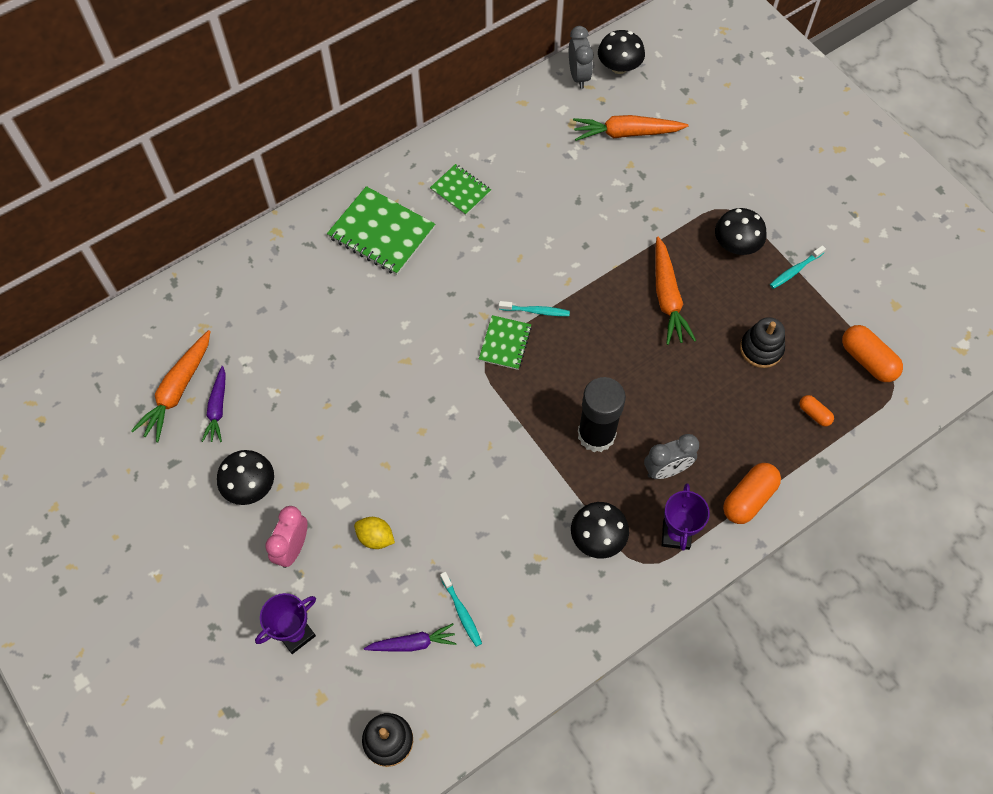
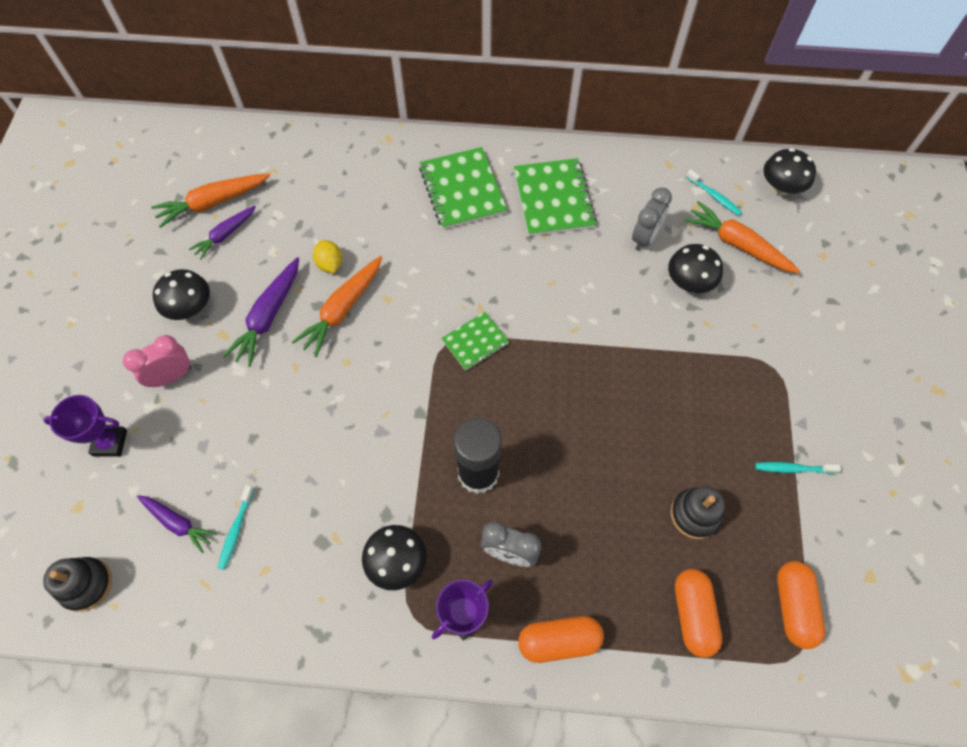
camera: 40 degrees right, 0 degrees up
yellow lemon [354,517,395,549] -> yellow lemon moved to [313,240,342,273]
green notebook [430,164,491,215] -> green notebook [514,158,597,236], size x1.73
turquoise toothbrush [499,301,570,316] -> turquoise toothbrush moved to [686,169,742,216]
grey clock [569,26,593,89] -> grey clock moved to [632,187,672,251]
orange carrot [655,237,696,345] -> orange carrot moved to [292,256,382,357]
black mushroom [715,208,766,255] -> black mushroom moved to [668,244,723,293]
orange capsule [799,395,834,427] -> orange capsule [675,569,722,658], size x1.82
none -> purple carrot [223,257,299,367]

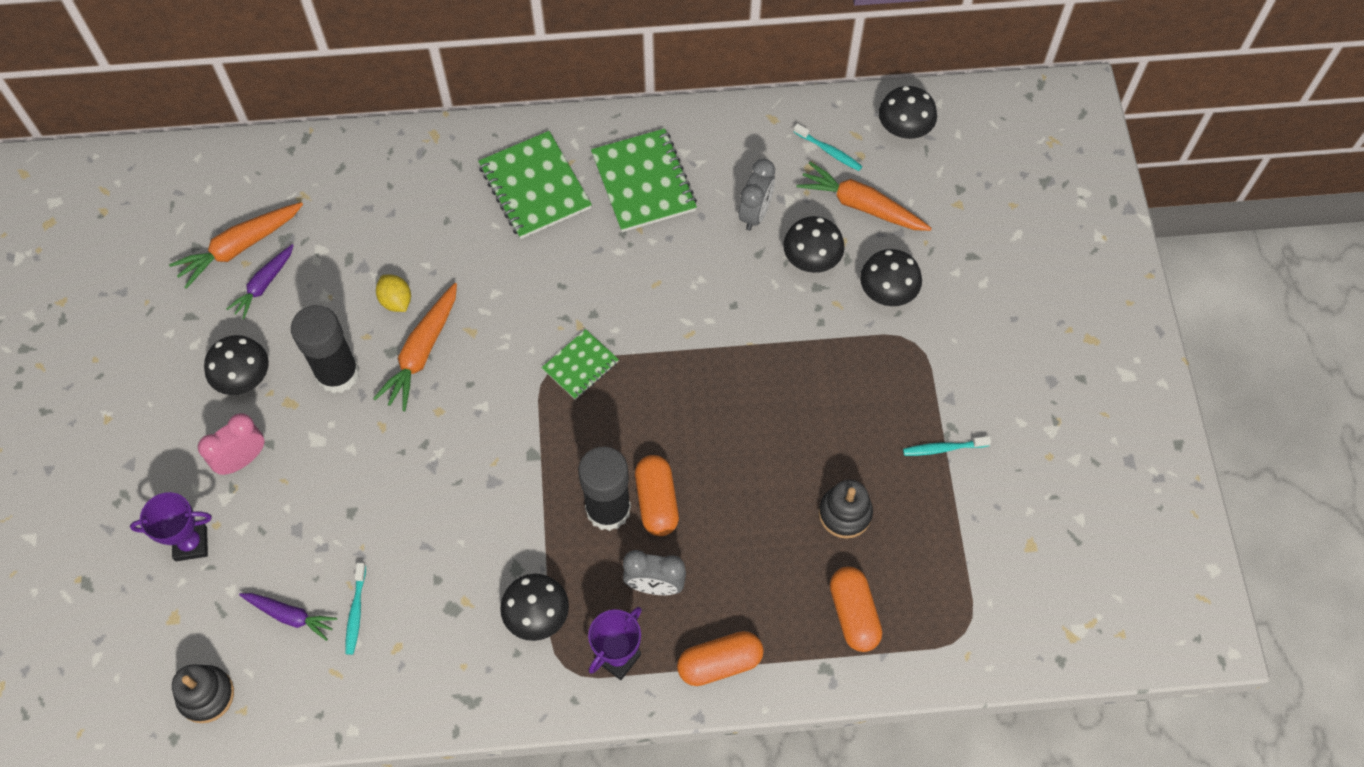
camera: 10 degrees left, 0 degrees up
purple carrot [223,257,299,367] -> black glue stick [291,305,359,394]
orange capsule [777,561,825,649] -> orange capsule moved to [635,455,679,536]
none -> black mushroom [860,249,922,306]

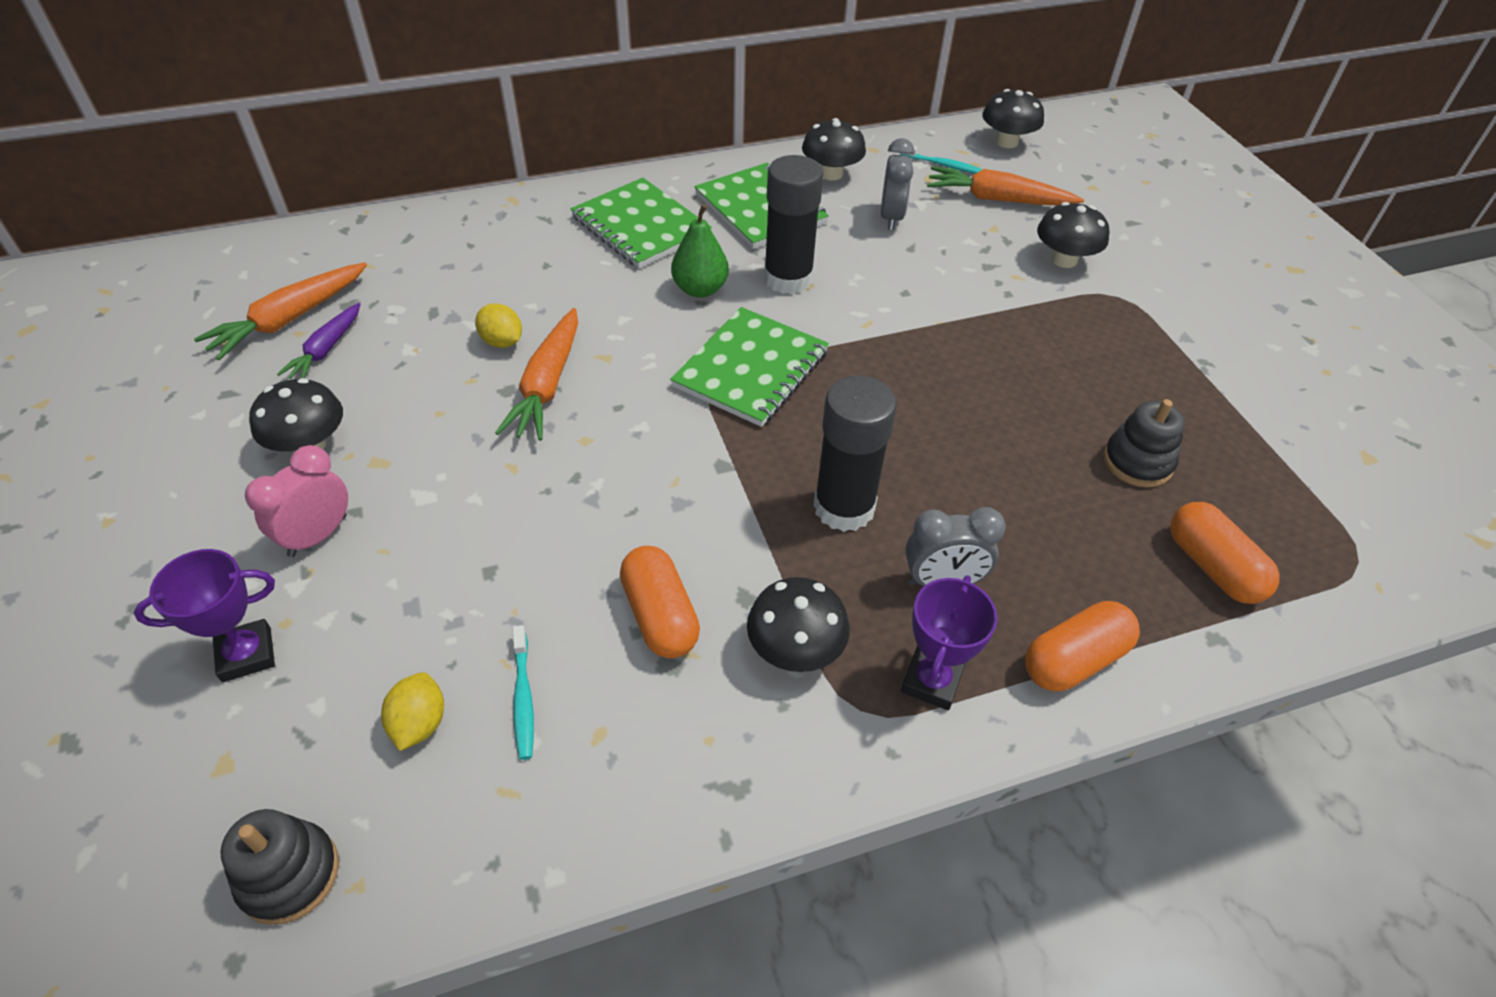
camera: 15 degrees left, 15 degrees down
purple carrot [239,593,337,641] -> yellow lemon [381,672,444,751]
black glue stick [291,305,359,394] -> black glue stick moved to [764,155,824,294]
green notebook [542,329,619,400] -> green notebook [670,307,829,427], size x1.73
orange capsule [635,455,679,536] -> orange capsule moved to [620,546,700,658]
black mushroom [783,216,845,273] -> black mushroom moved to [802,118,866,180]
turquoise toothbrush [903,436,991,456] -> none
none -> green pear [671,204,729,298]

